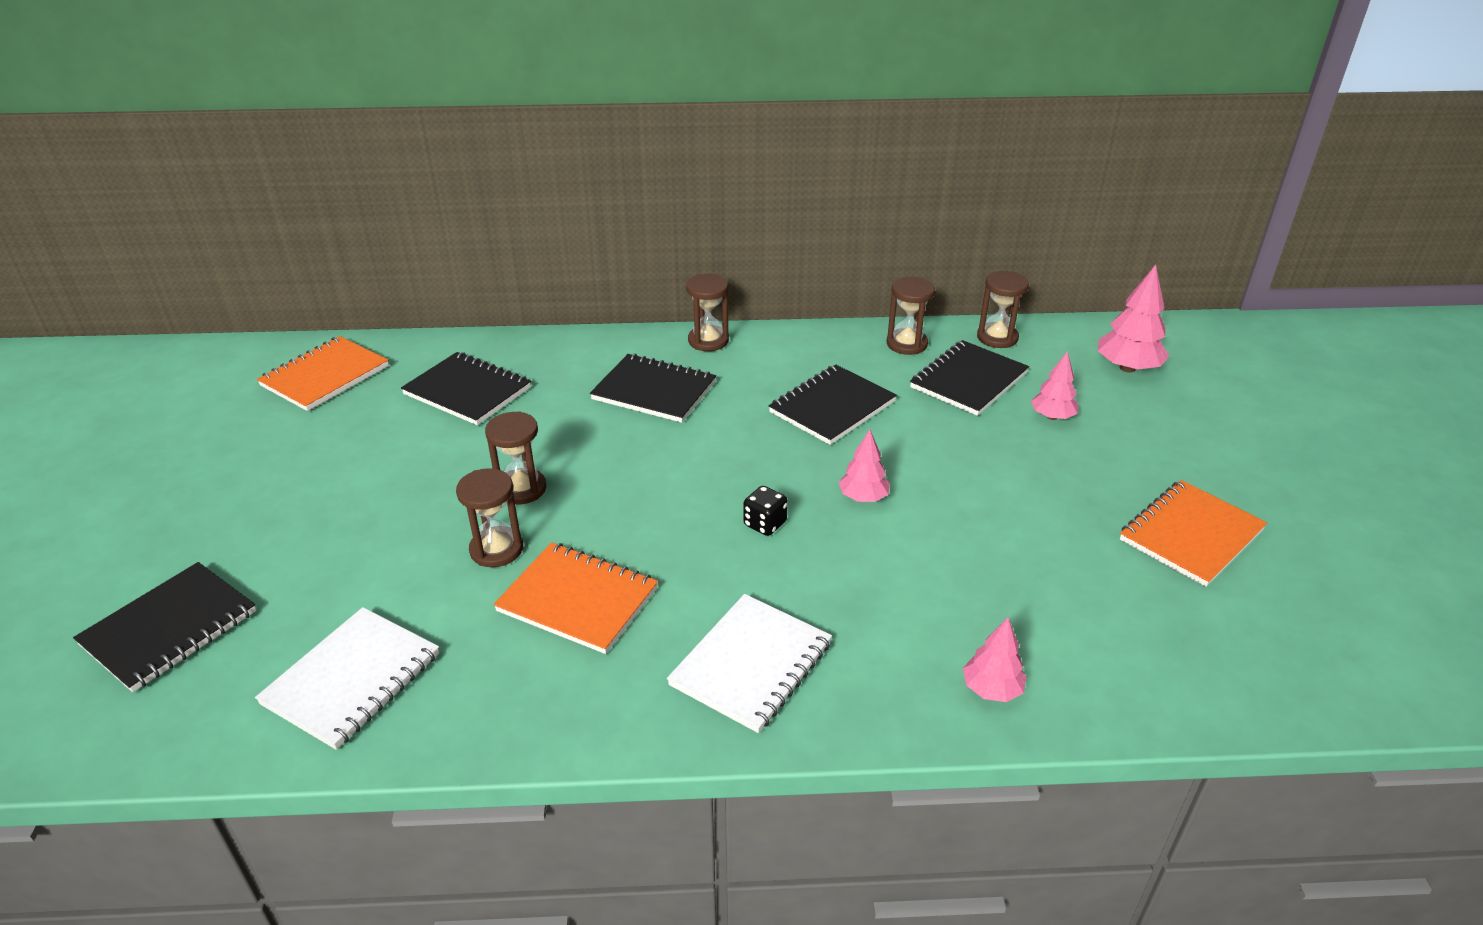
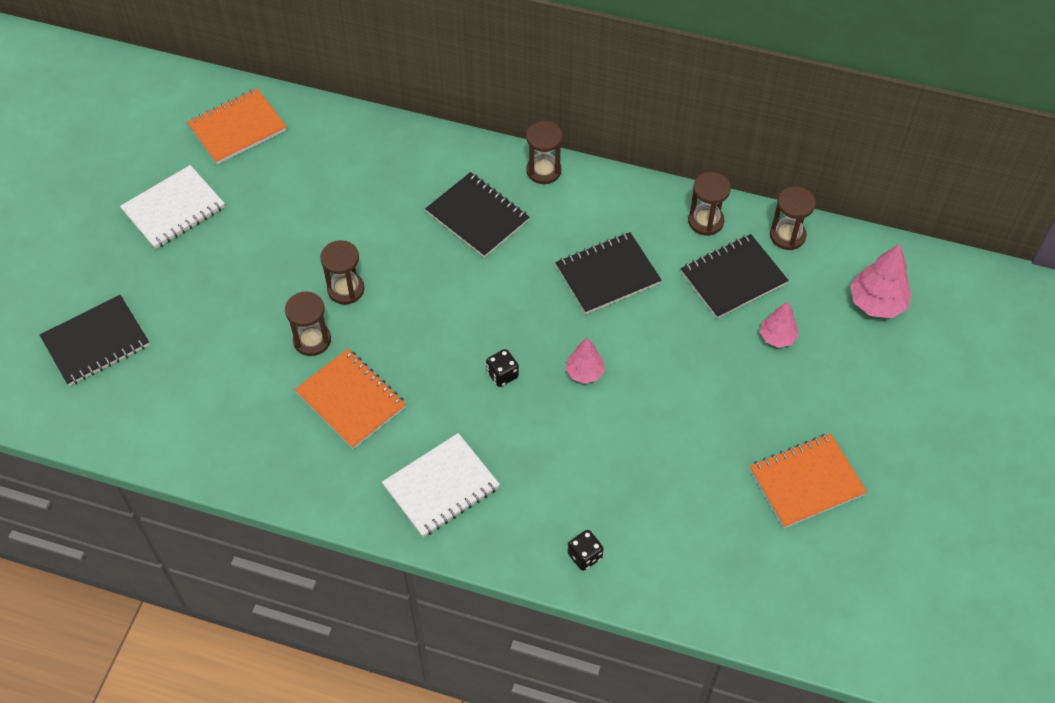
camera: 20 degrees right, 20 degrees up
white notebook [255,607,439,750] -> white notebook moved to [120,165,225,249]
black notebook [401,352,531,425] -> none
pink tree [963,617,1027,702] -> black dice [568,530,604,571]

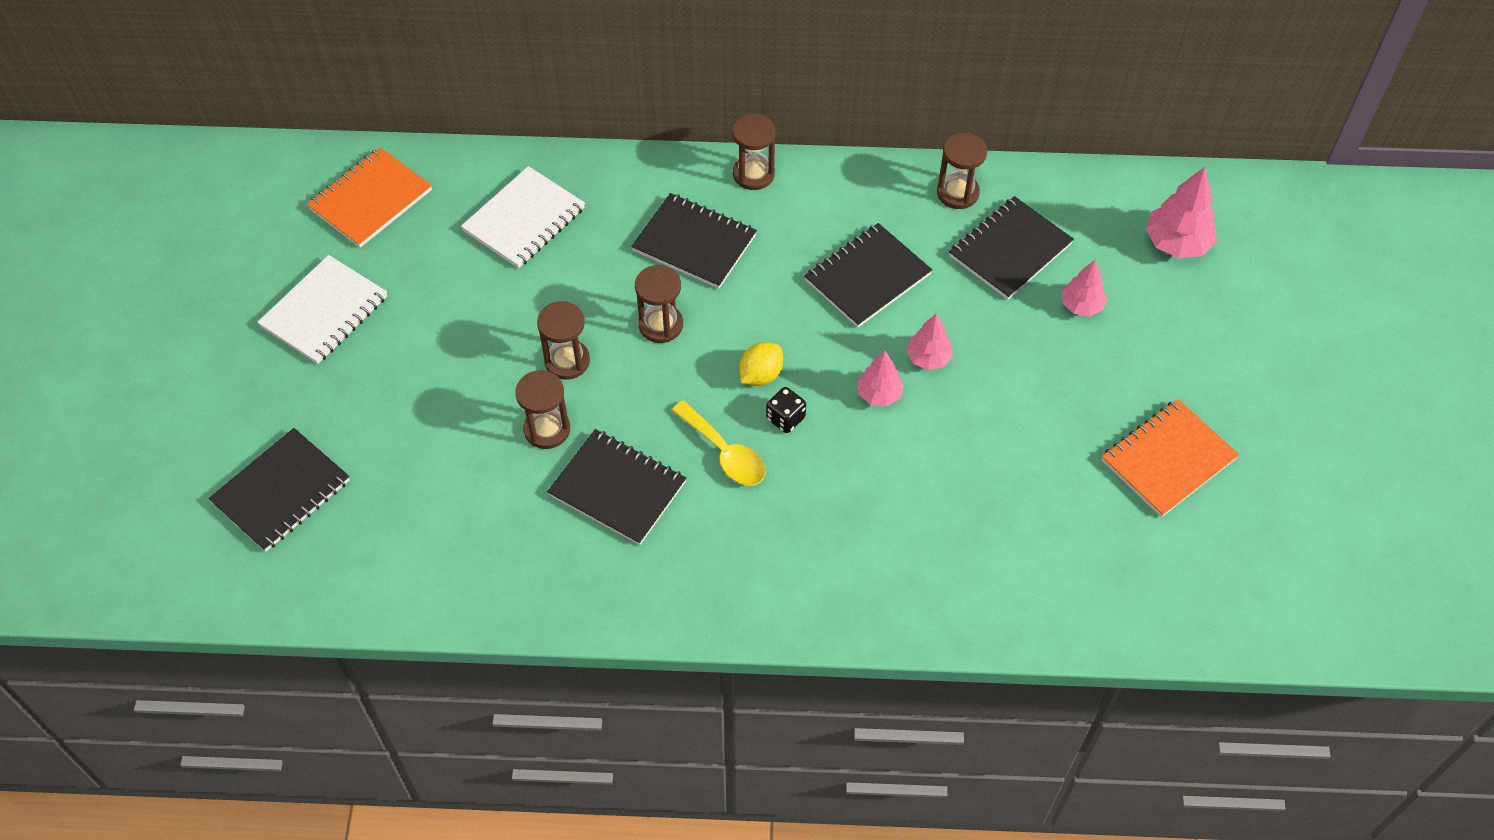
camera: 15 degrees left, 0 degrees up
orange notebook [295,349,406,449] -> black notebook [547,429,686,545]
white notebook [382,433,500,537] -> white notebook moved to [461,166,585,268]
black dice [568,530,604,571] -> none
brown hourglass [770,186,816,250] -> brown hourglass moved to [635,265,683,343]
none -> yellow spoon [671,401,766,486]
none -> yellow lemon [739,342,783,386]
none -> pink tree [906,314,953,370]

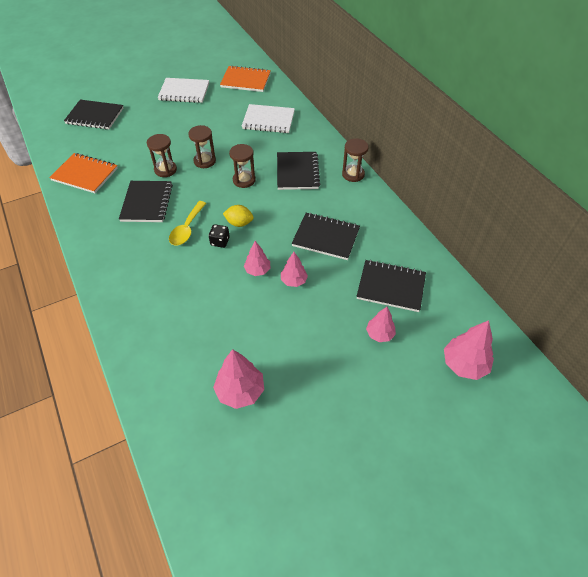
camera: 60 degrees right, 5 degrees down
brown hourglass [937,132,987,209] -> none
orange notebook [1102,399,1239,517] -> orange notebook moved to [49,153,118,193]
none -> pink tree [213,349,264,409]

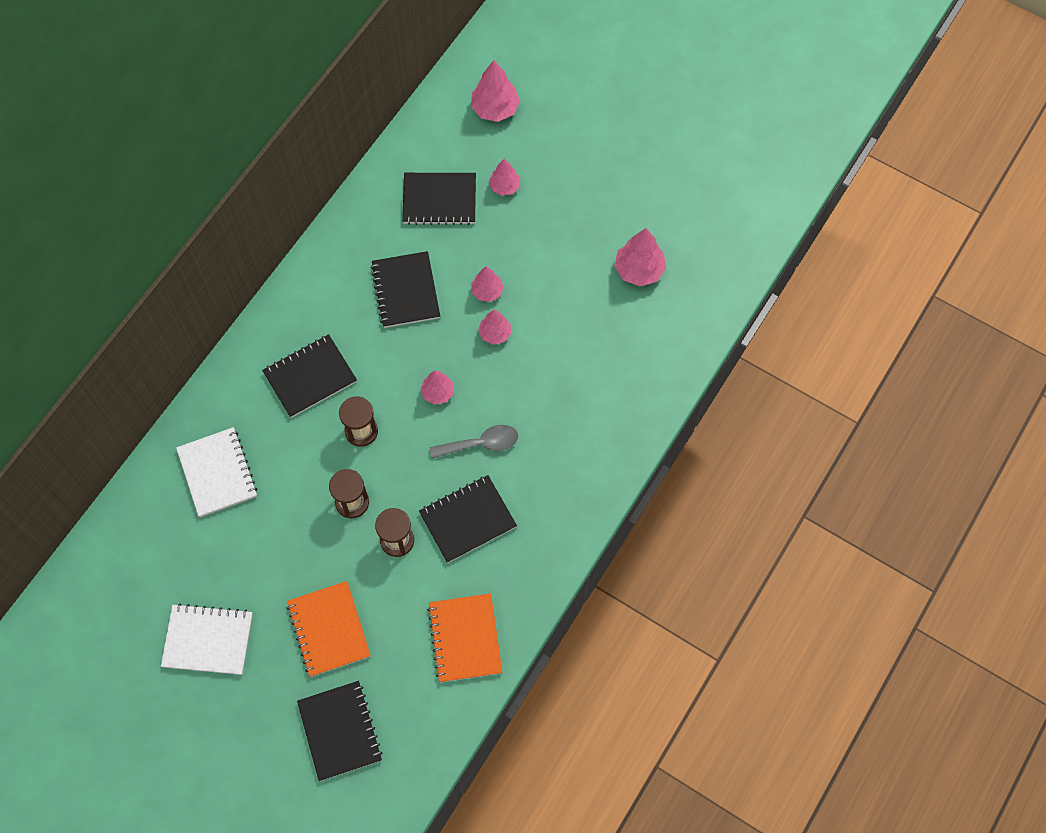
camera: 120 degrees left, 15 degrees up
white notebook [157,78,209,103] -> white notebook turned 60 degrees counterclockwise [161,603,253,675]
yellow spoon [169,201,206,246] -> grey spoon [429,425,518,459]
black dice [209,224,230,248] -> none
orange notebook [220,65,271,92] -> orange notebook moved to [287,581,371,677]
yellow lemon [223,205,254,227] -> pink tree [420,370,454,405]
brown hourglass [342,138,369,182] -> none
black notebook [357,260,426,312] -> black notebook turned 75 degrees counterclockwise [402,173,476,225]

